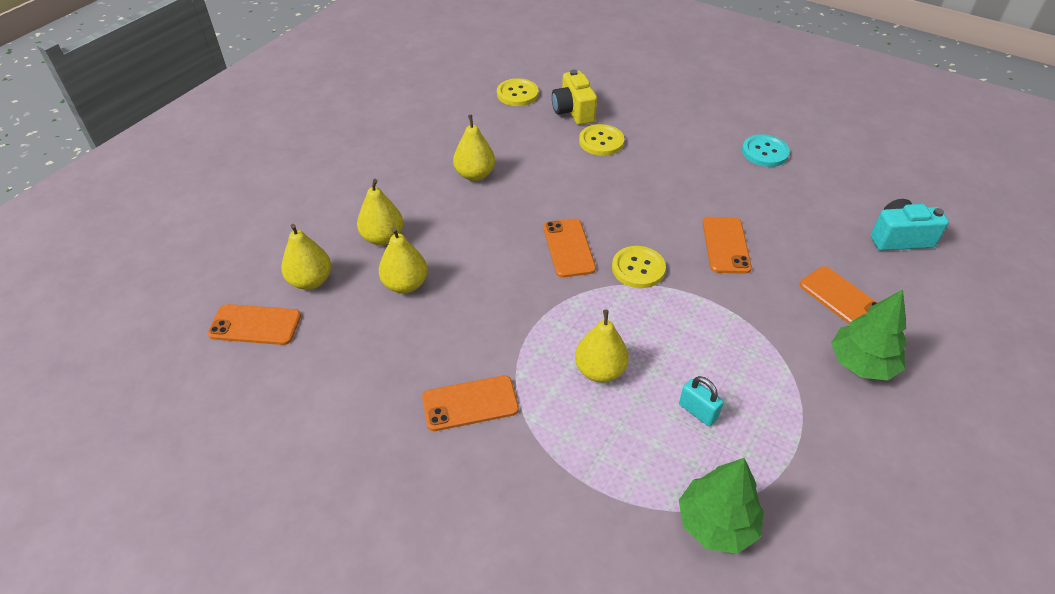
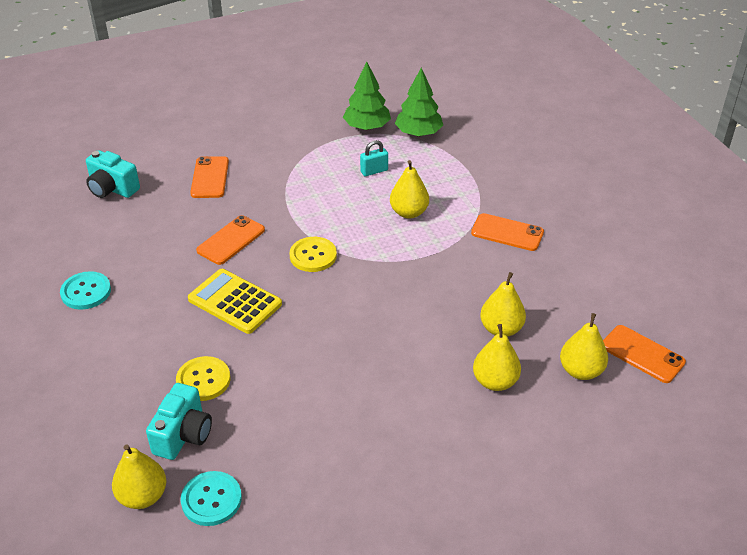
camera: 145 degrees left, 5 degrees down
yellow pear [453,115,495,181] -> yellow pear moved to [112,444,167,509]
yellow button [497,78,539,106] -> turquoise button [181,471,242,526]
orange phone [543,219,596,278] -> none
yellow camera [552,70,597,125] -> turquoise camera [146,383,212,460]
turquoise padlock [679,376,724,426] -> turquoise padlock turned 75 degrees clockwise [360,140,388,176]
green tree [831,290,907,380] -> green tree moved to [343,62,391,130]
none -> yellow calculator [188,269,282,334]

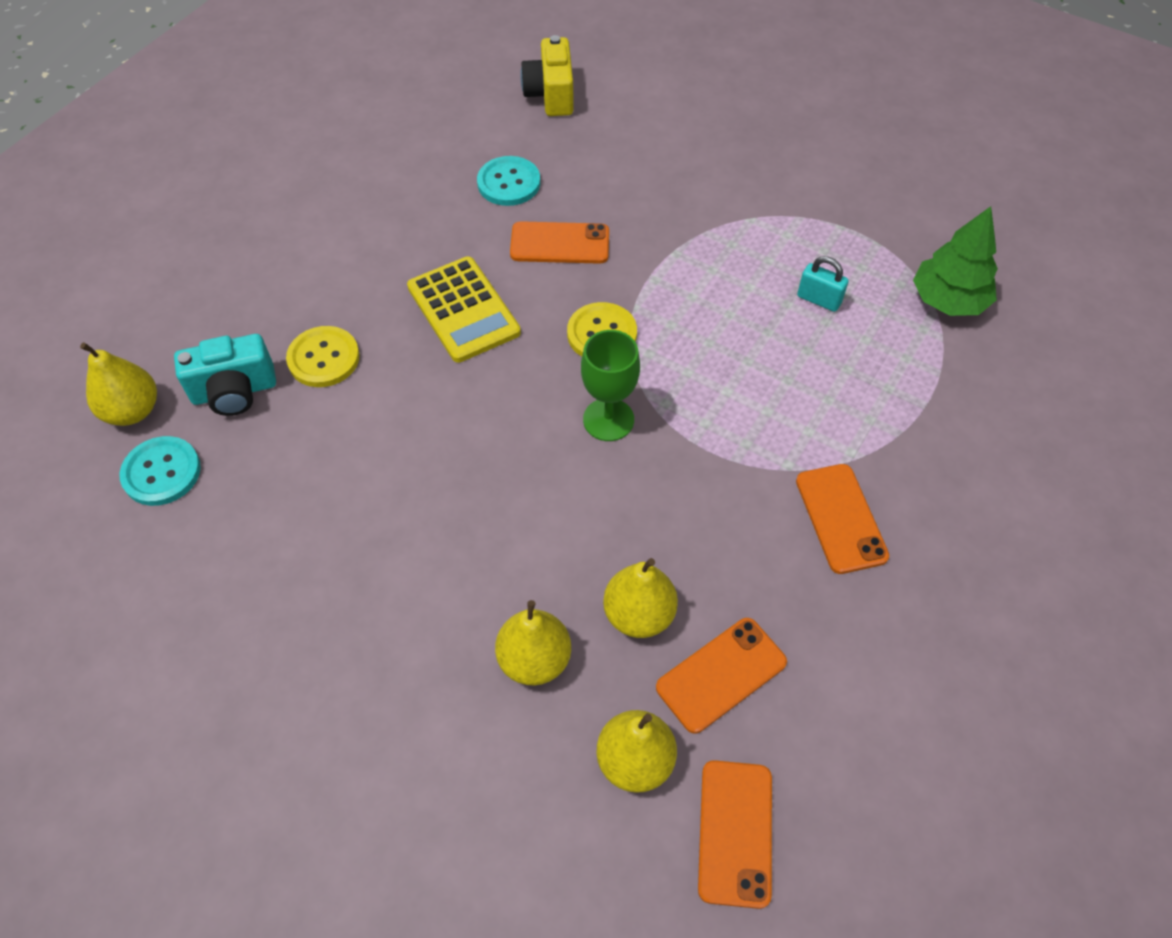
camera: 55 degrees right, 15 degrees up
turquoise button [60,271,111,310] -> turquoise button moved to [477,156,540,206]
turquoise camera [86,150,140,198] -> yellow camera [520,35,574,116]
yellow calculator [188,269,282,334] -> yellow calculator turned 150 degrees clockwise [407,256,521,363]
orange phone [190,156,229,198] -> orange phone moved to [656,618,787,734]
green tree [343,62,391,130] -> none
yellow pear [390,160,429,219] -> none
none -> green goblet [581,330,640,441]

